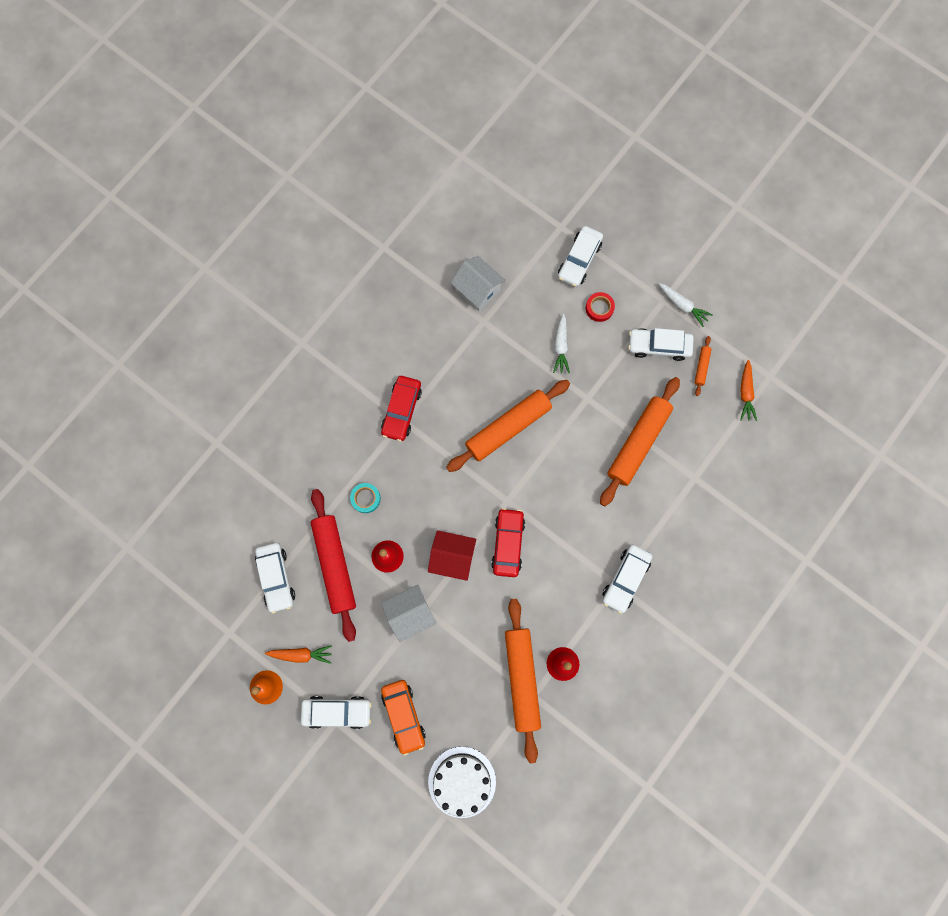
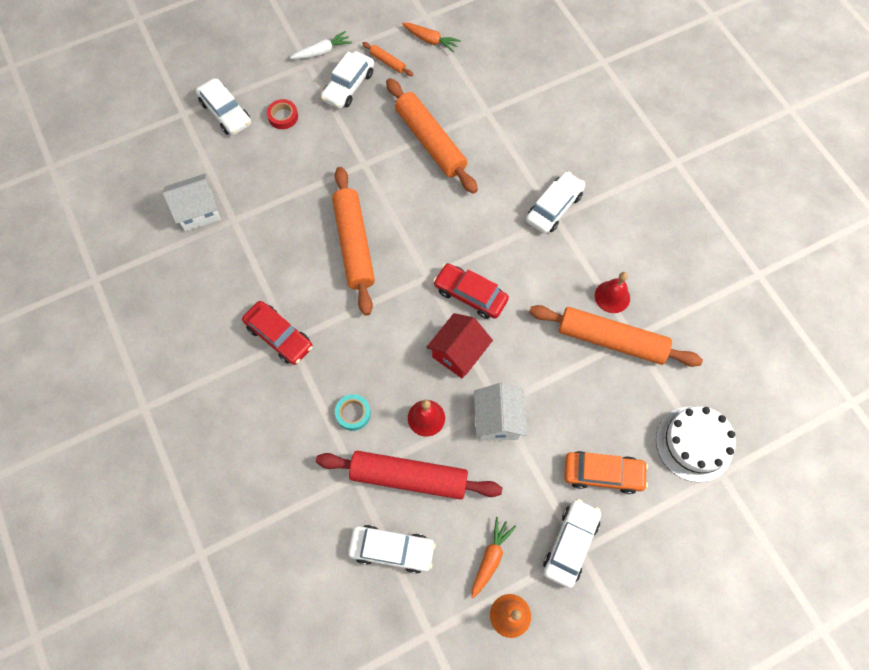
camera: 65 degrees left, 10 degrees down
white carrot [553,314,570,373] -> none
white car [602,544,653,614] -> white car turned 105 degrees counterclockwise [526,171,585,234]

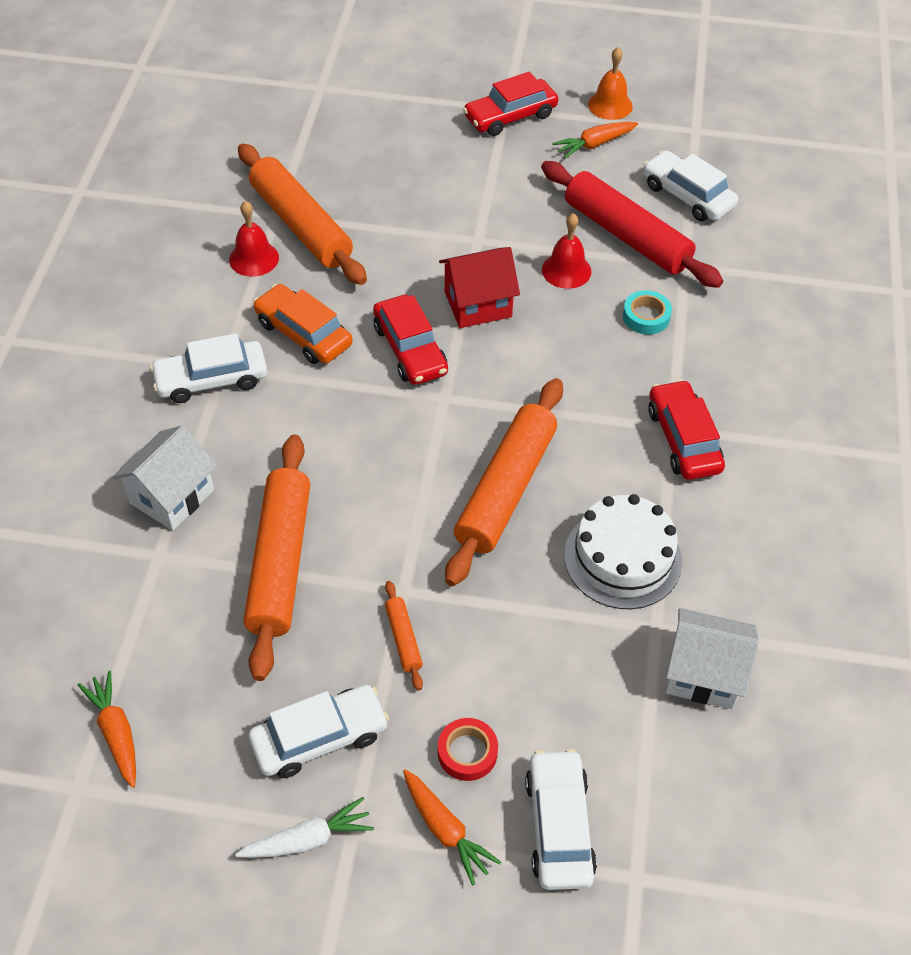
camera: 145 degrees left, 15 degrees down
white carrot [290,31,352,59] -> white carrot turned 150 degrees clockwise [236,797,374,858]
orange rolling pin [362,42,413,76] -> orange rolling pin moved to [385,581,423,690]
white house [474,383,527,441] -> white house moved to [112,426,217,531]
white car [543,499,601,588] -> red car [463,72,558,136]
orange car [564,451,648,494] -> orange car moved to [253,284,353,364]
white cake [656,406,736,482] -> white cake moved to [564,494,682,609]
none -> orange carrot [403,769,501,886]

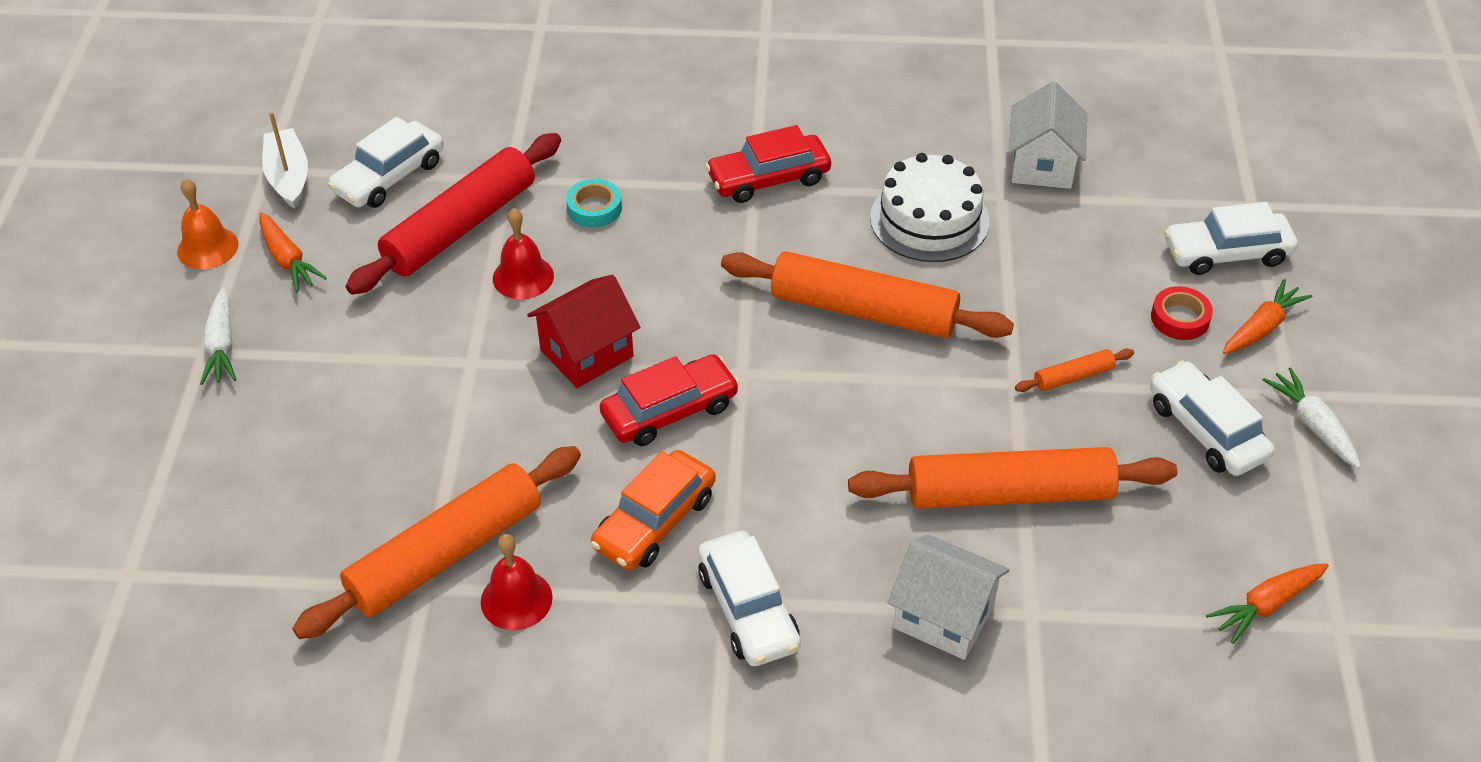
camera: 95 degrees left, 5 degrees down
red house [439,247,520,328] -> red house turned 75 degrees clockwise [527,275,640,388]
red car [463,72,558,136] -> white carrot [200,288,236,385]
none -> white boat [262,112,308,209]

